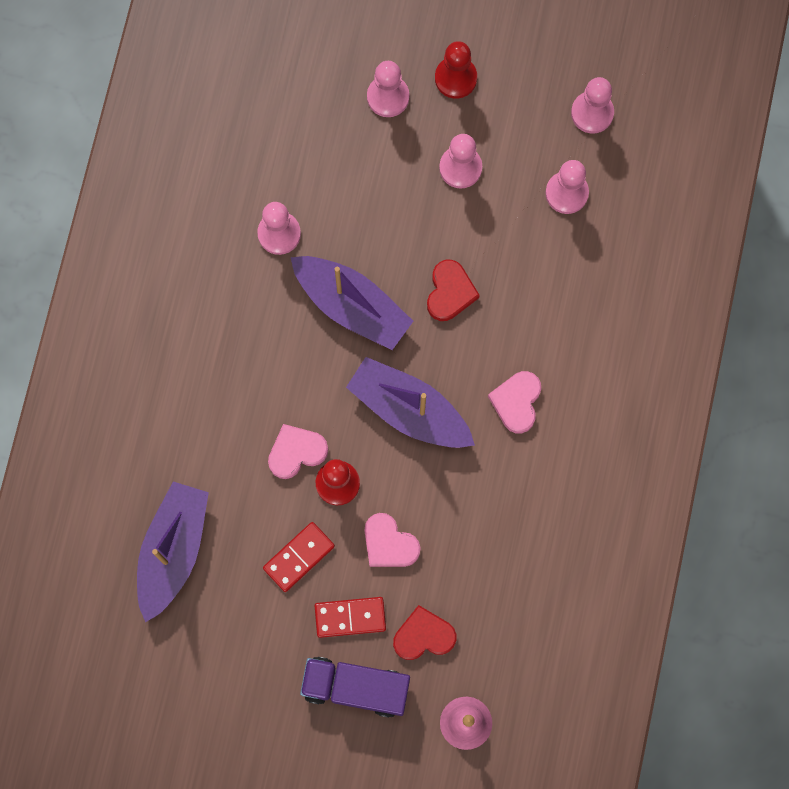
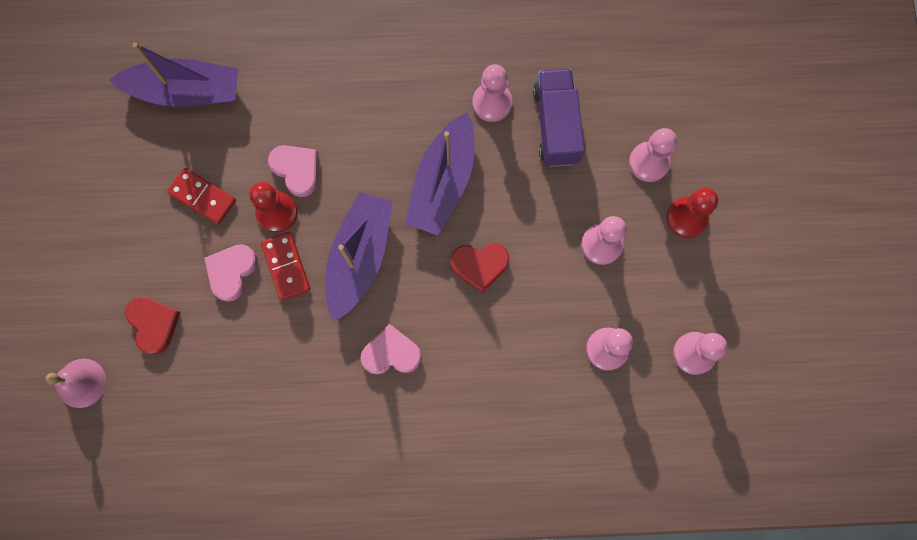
camera: 75 degrees right, 0 degrees up
purple truck [300,657,410,718] -> purple truck moved to [533,68,585,167]
red domino [315,597,386,638] -> red domino moved to [261,232,310,301]

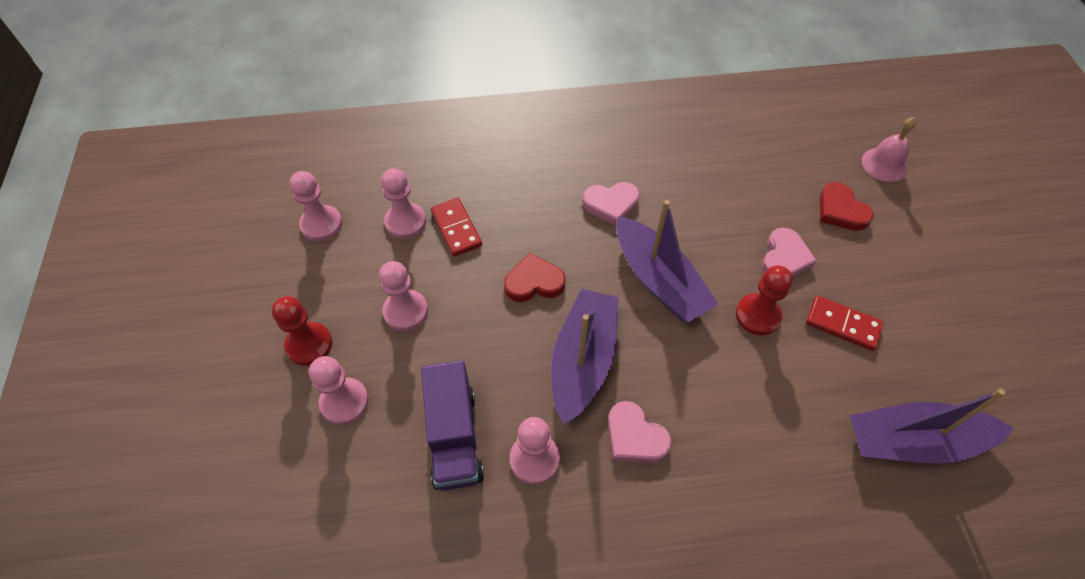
camera: 175 degrees right, 20 degrees down
red domino [261,232,310,301] -> red domino moved to [431,198,482,256]
pink heart [268,145,318,197] -> pink heart moved to [608,401,671,463]
purple boat [326,192,393,322] -> purple boat turned 45 degrees counterclockwise [617,200,718,323]

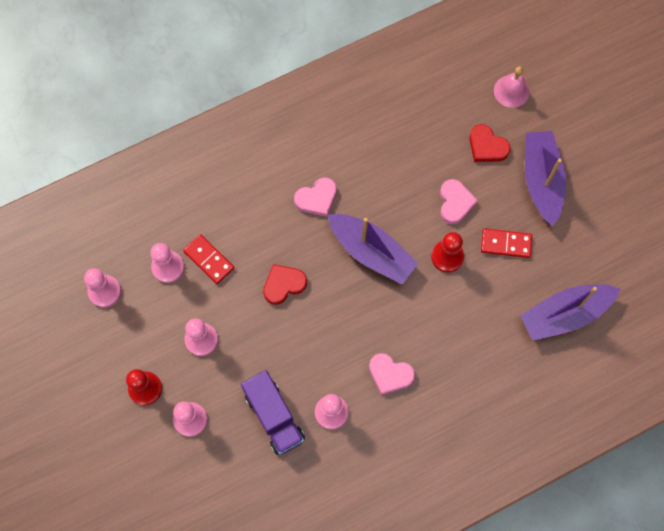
camera: 20 degrees left, 15 degrees up
purple boat [551,289,619,424] -> purple boat moved to [525,131,566,226]

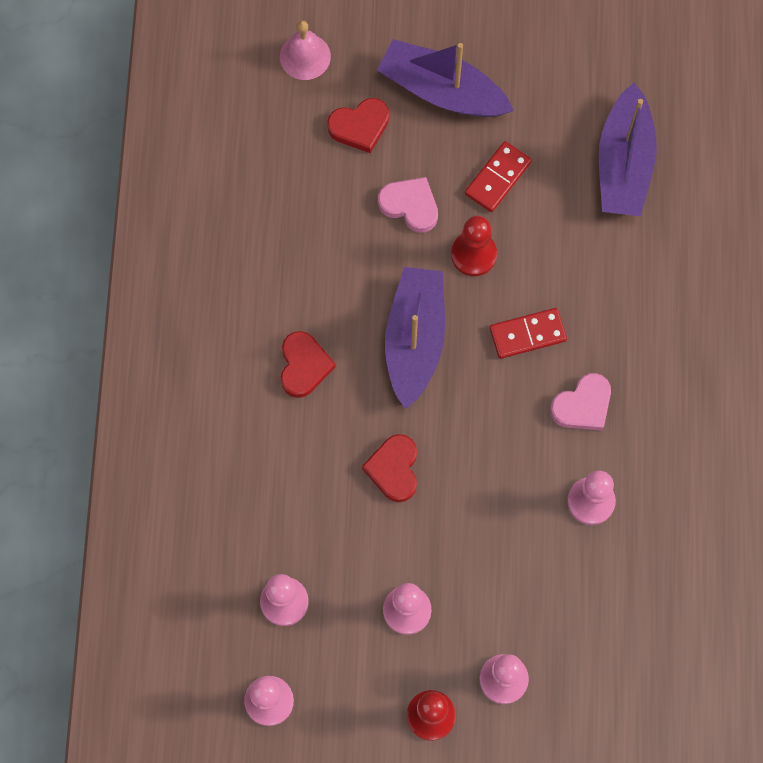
camera: 60 degrees left, 0 degrees up
red domino [183,234,234,284] -> red domino moved to [490,308,567,359]
purple truck [241,370,305,455] -> none
pink heart [294,177,337,217] -> red heart [281,331,336,398]
purple boat [328,214,419,285] -> purple boat turned 60 degrees counterclockwise [385,267,445,409]

